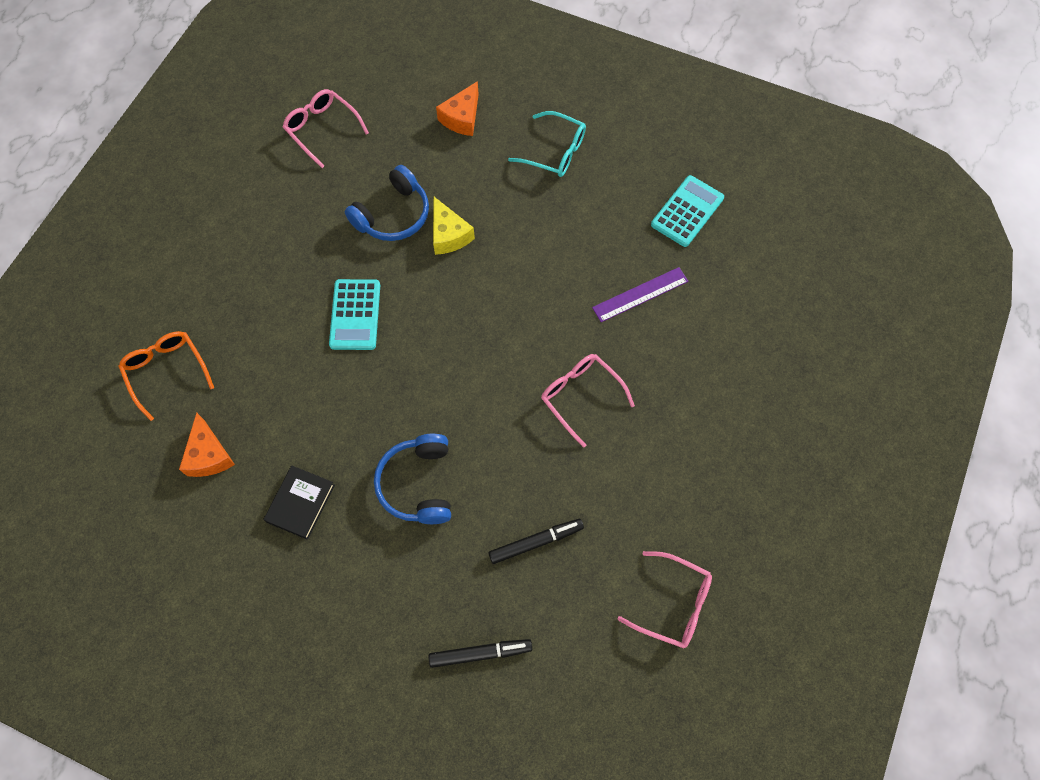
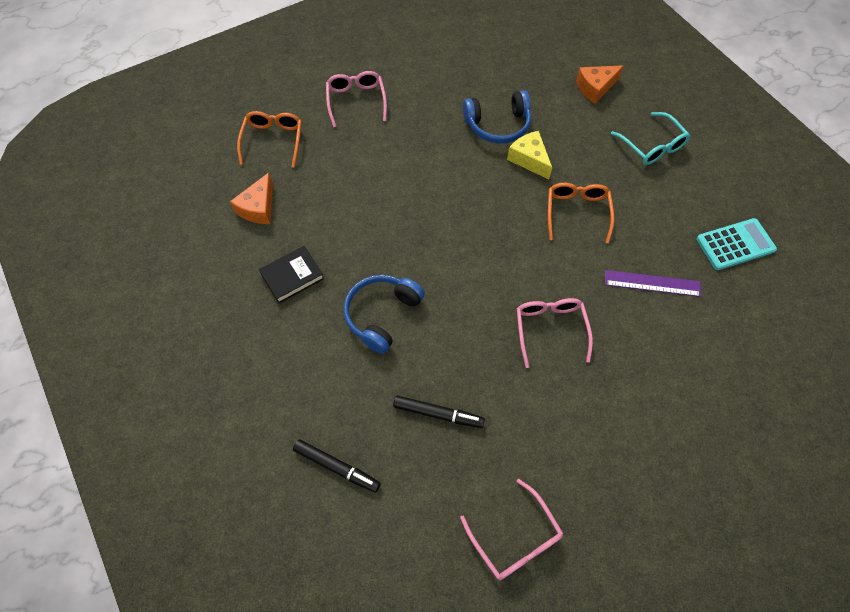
camera: 35 degrees right, 5 degrees down
pink glasses [283,89,369,168] -> pink glasses moved to [326,71,387,128]
turquoise calculator [329,279,380,350] -> none
yellow cheese [433,197,475,255] -> yellow cheese turned 135 degrees clockwise [507,131,552,179]
none -> orange glasses [548,183,614,243]

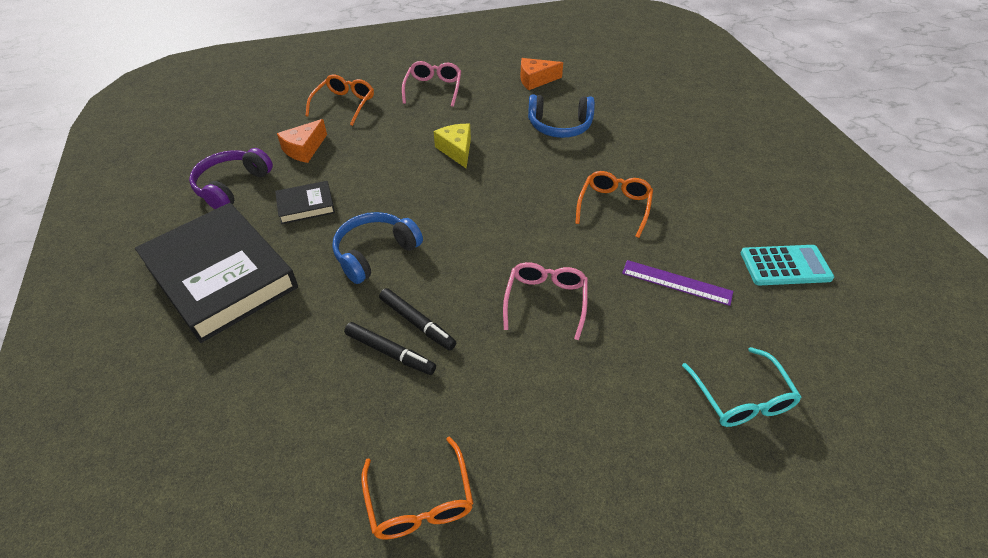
camera: 15 degrees right, 15 degrees down
black marker [293,439,381,492] -> black marker moved to [379,288,457,350]
pink glasses [460,479,563,580] -> orange glasses [361,436,473,539]
yellow cheese [507,131,552,179] -> yellow cheese moved to [434,124,471,169]
orange cheese [576,65,624,104] -> orange cheese moved to [520,58,563,90]
turquoise glasses [611,112,690,165] -> turquoise glasses moved to [682,347,802,427]
none -> black book [135,203,298,343]
none -> purple headphones [189,148,273,209]

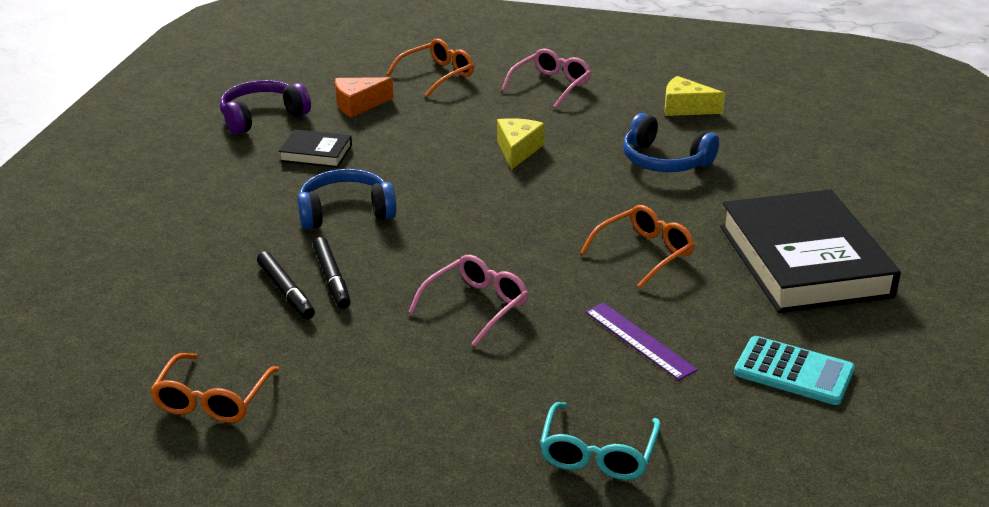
camera: 30 degrees right, 15 degrees down
black book [135,203,298,343] -> black book moved to [720,189,901,313]
orange cheese [520,58,563,90] -> yellow cheese [664,76,725,116]

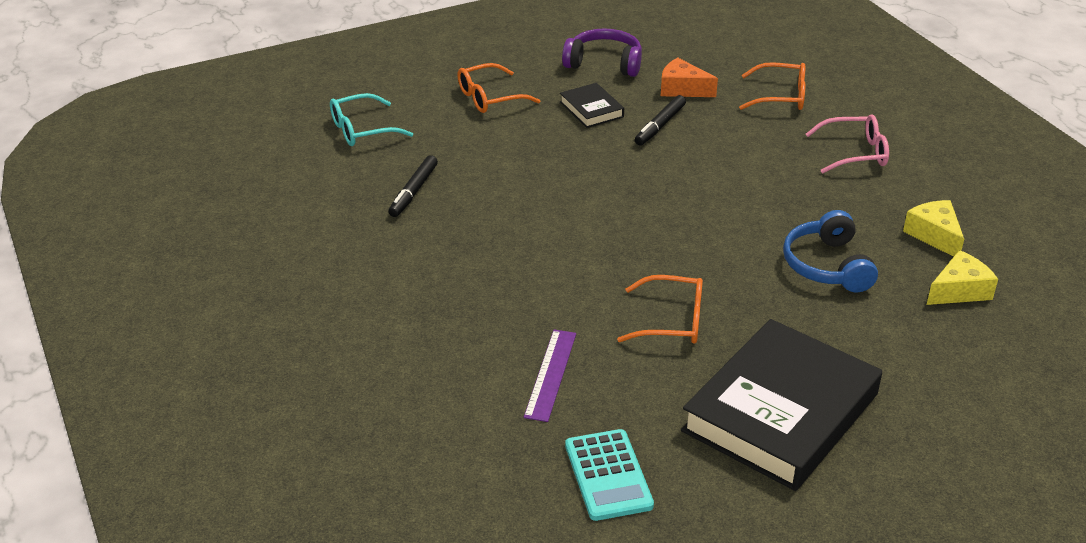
camera: 50 degrees right, 5 degrees up
orange glasses [150,353,279,423] -> orange glasses moved to [457,63,541,113]
blue headphones [297,169,397,230] -> none
black marker [313,237,351,309] -> black marker moved to [635,95,686,145]
pink glasses [409,255,529,347] -> none
yellow cheese [497,118,545,170] -> yellow cheese moved to [927,250,998,305]
turquoise glasses [540,402,661,480] -> turquoise glasses moved to [330,93,413,146]

